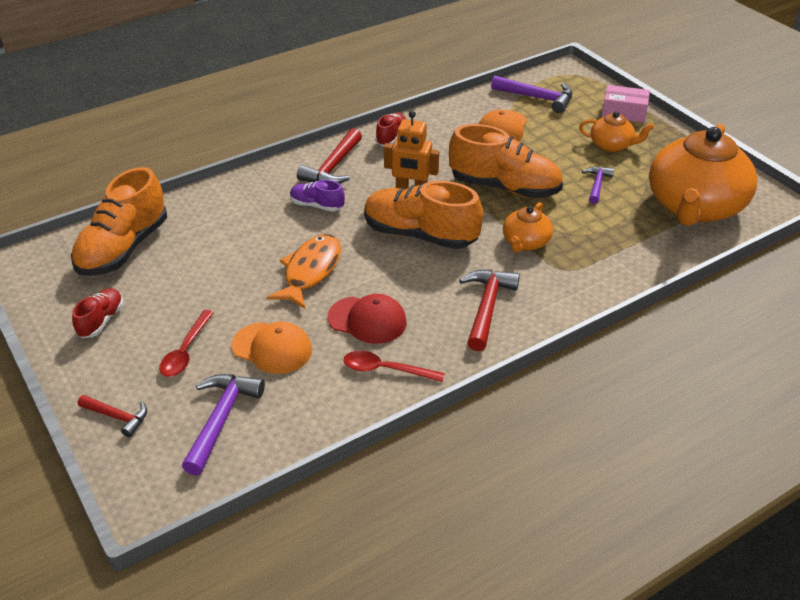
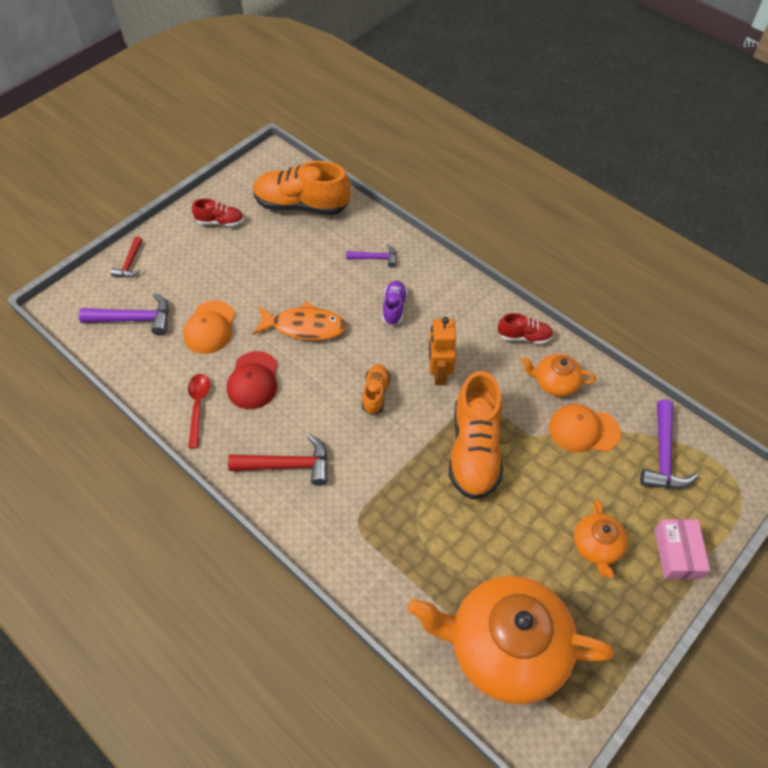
camera: 75 degrees right, 15 degrees up
red spoon [159,310,214,377] -> none
red hammer [297,128,362,184] -> none
orange shoe [364,181,483,249] -> orange shoe [362,364,390,415], size x0.50
orange teapot [503,202,553,253] -> orange teapot moved to [521,354,596,396]
purple hammer [582,166,614,204] -> purple hammer moved to [346,244,396,267]

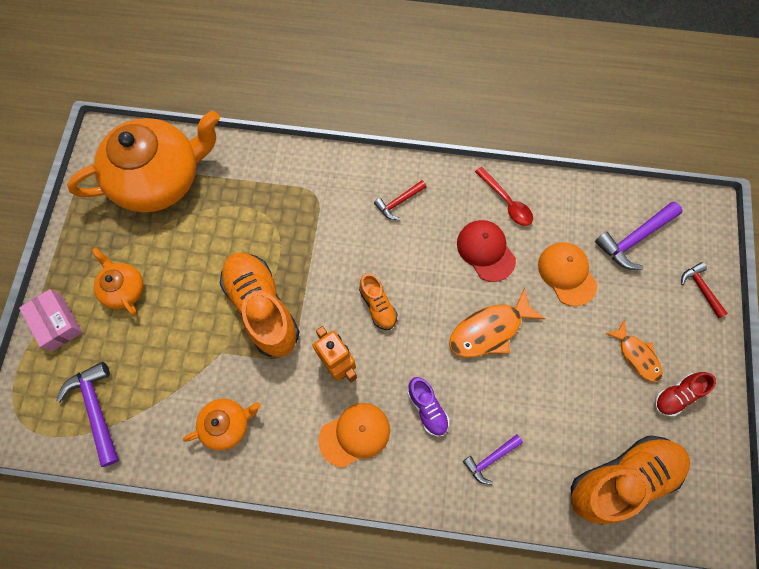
camera: 145 degrees right, 15 degrees up
red hammer [228,434,328,486] -> red hammer [374,180,426,220], size x0.60
red shoe [498,313,553,344] -> none
orange cap [549,404,621,453] -> orange cap moved to [318,403,390,468]
none -> orange fish [605,320,662,382]

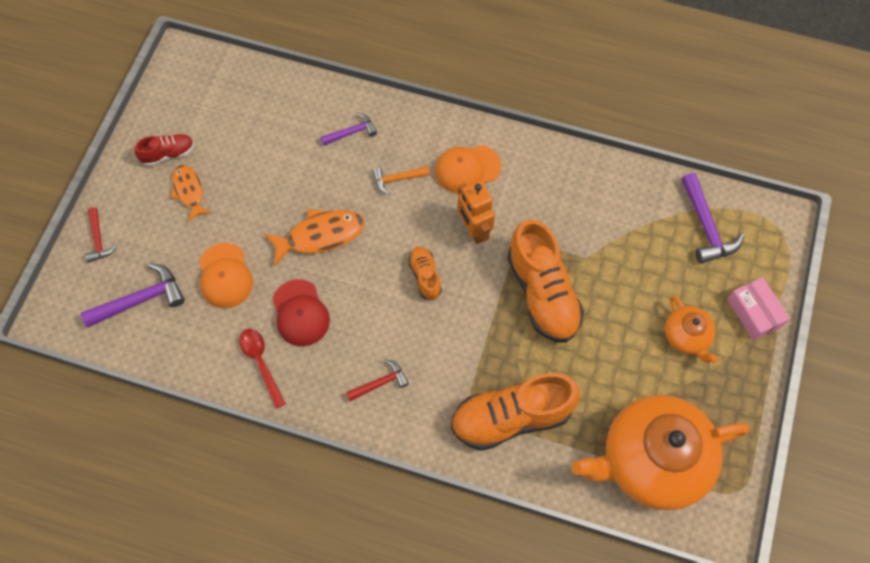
camera: 170 degrees left, 5 degrees down
orange teapot [183,399,261,451] -> none
purple shoe [407,377,449,436] -> orange hammer [373,166,430,195]
orange shoe [571,435,690,525] -> orange shoe moved to [451,373,580,451]

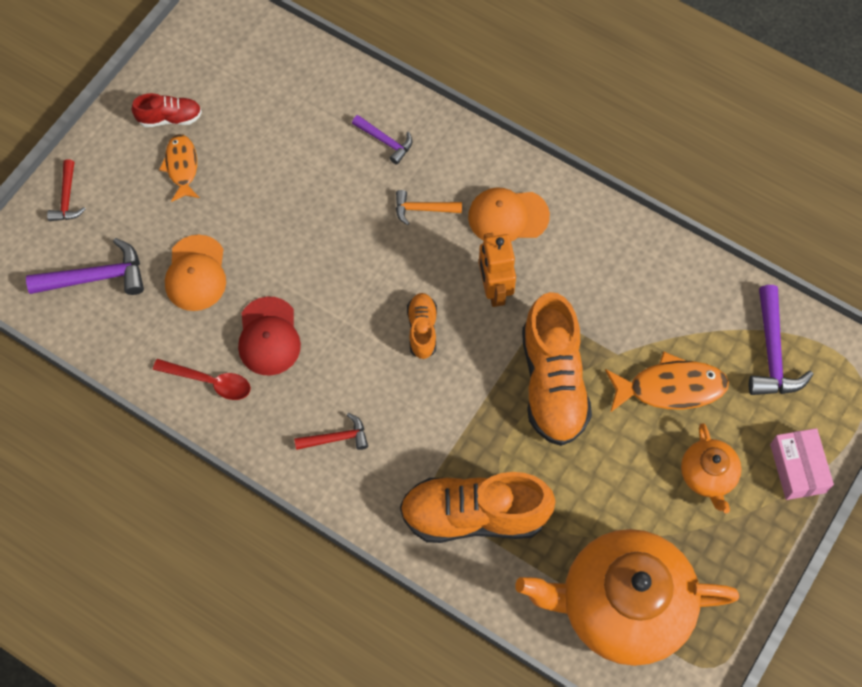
camera: 15 degrees right, 0 degrees up
red spoon [239,329,286,409] -> red spoon turned 120 degrees clockwise [153,359,251,400]
orange fish [264,209,364,267] -> orange fish moved to [605,351,729,413]
purple hammer [320,112,377,145] -> purple hammer turned 45 degrees clockwise [352,115,412,165]

